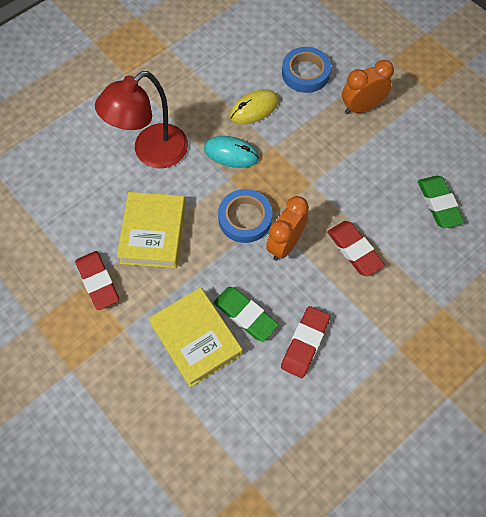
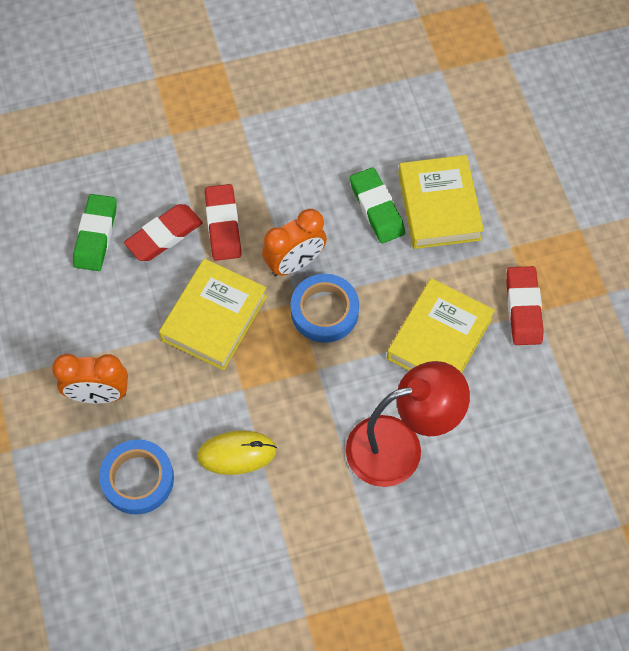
camera: 155 degrees left, 0 degrees up
turquoise mouse [204,136,259,168] -> none
red eraser [281,306,330,378] -> red eraser moved to [124,204,203,261]
none -> yellow book [159,259,267,370]

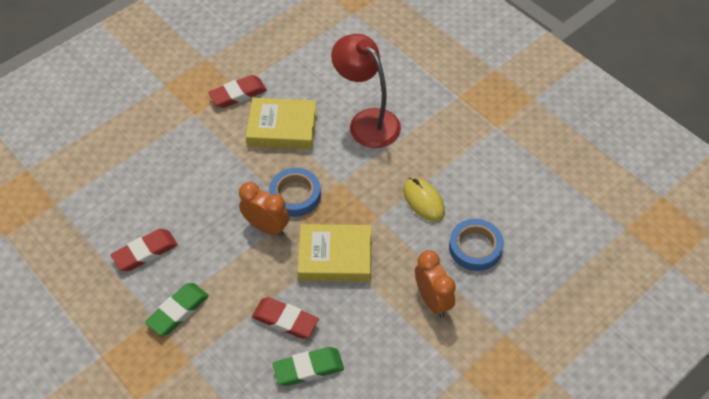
camera: 115 degrees left, 10 degrees down
red eraser [205,184,242,261] -> red eraser moved to [111,229,178,271]
green eraser [350,167,405,243] -> green eraser moved to [145,283,209,336]
yellow book [398,155,484,249] -> none

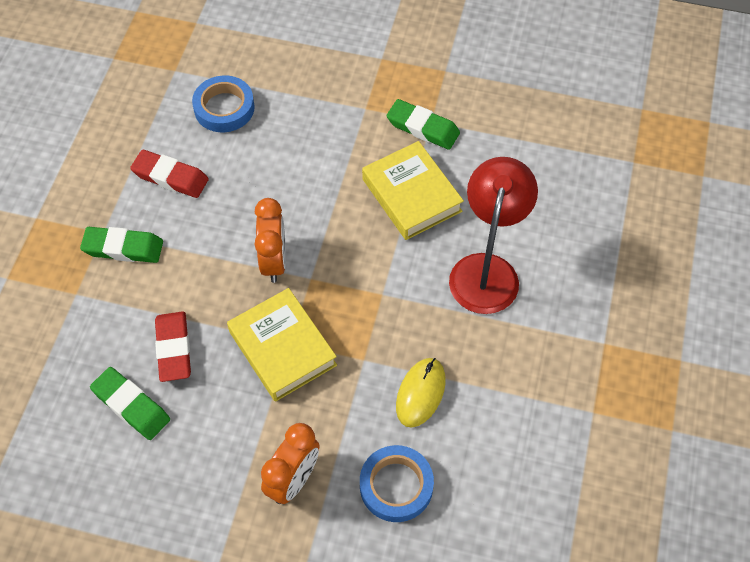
camera: 55 degrees right, 5 degrees up
red eraser [208,75,267,108] -> green eraser [386,99,460,150]
blue tape [269,168,321,217] -> blue tape moved to [192,75,255,132]

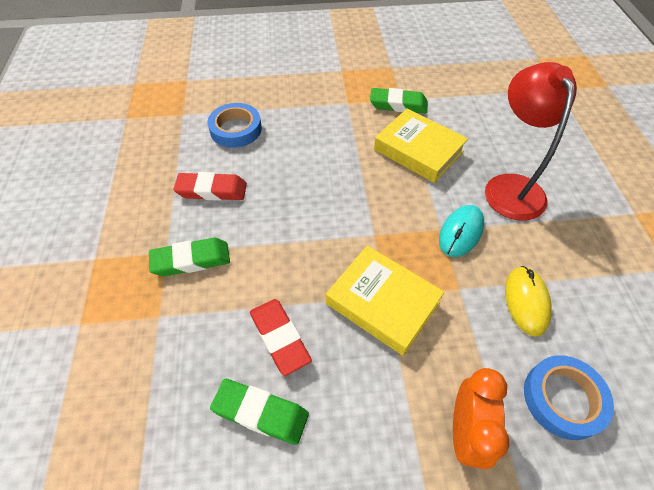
camera: 20 degrees left, 5 degrees down
orange clock [254,198,286,283] -> none
none -> turquoise mouse [439,205,484,257]

